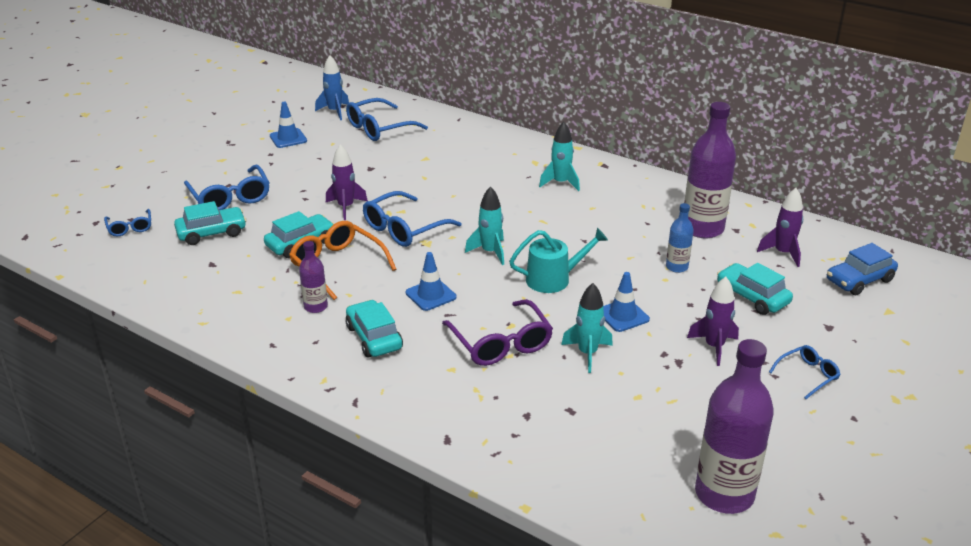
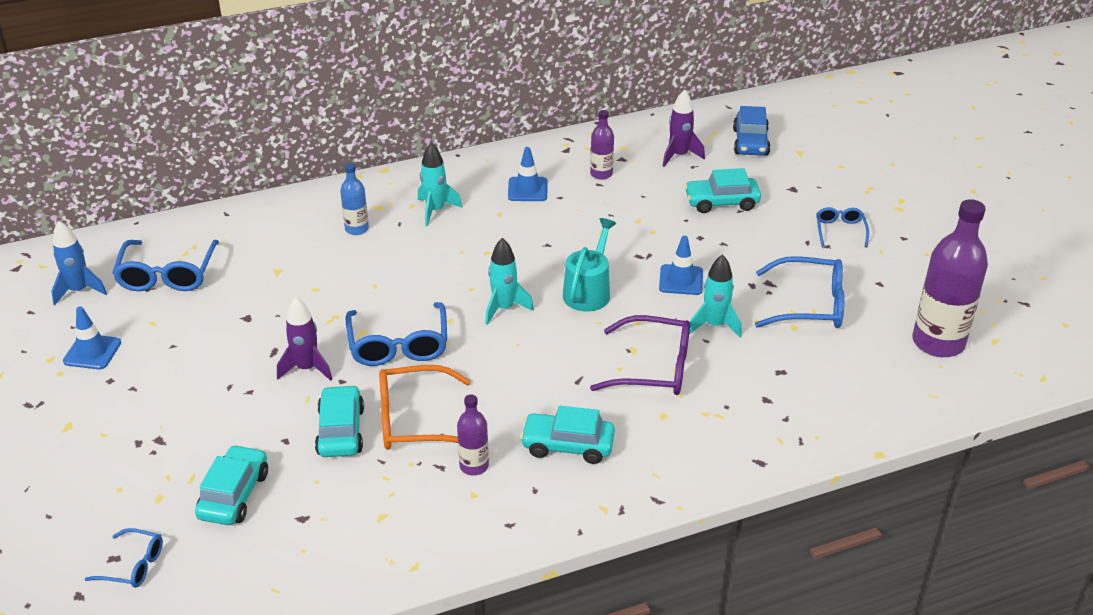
camera: 55 degrees left, 5 degrees up
blue glasses [184,165,270,210] -> blue glasses moved to [755,256,844,328]
blue traffic cone [406,252,456,311] -> blue traffic cone moved to [508,147,548,201]
blue bottle [666,203,694,273] -> blue bottle moved to [340,163,369,235]
purple bottle [684,102,736,238] -> purple bottle [590,110,614,180], size x0.50
purple rocket [687,277,739,366] -> none

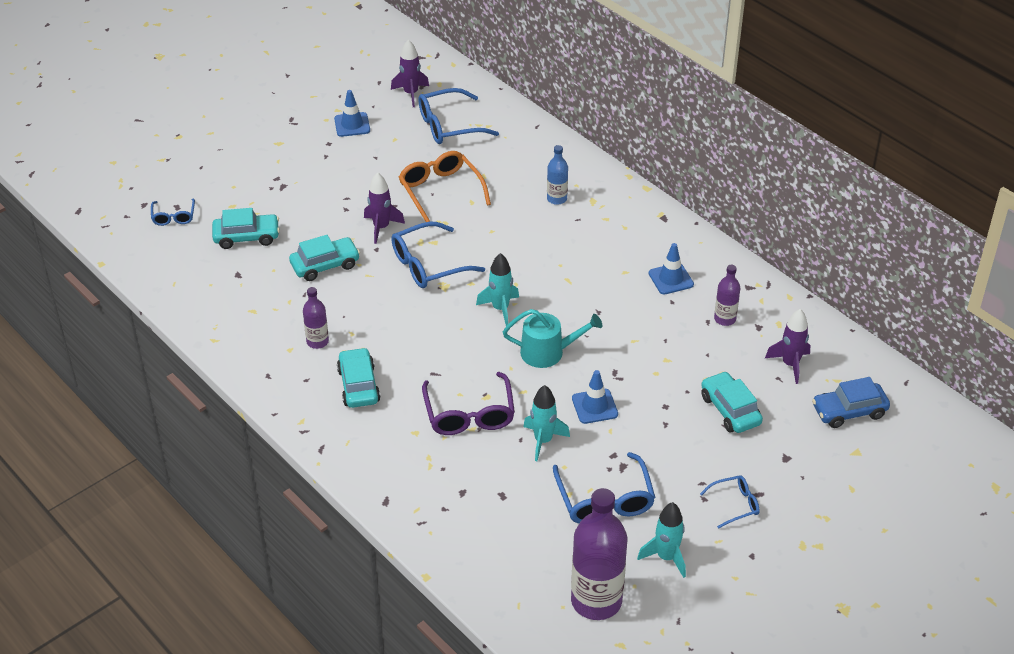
camera: 70 degrees right, 5 degrees up
blue rocket [51,221,107,305] -> purple rocket [391,39,429,107]
orange glasses [379,365,471,450] -> orange glasses moved to [399,151,491,222]
turquoise rocket [418,143,462,226] -> turquoise rocket moved to [637,502,686,578]

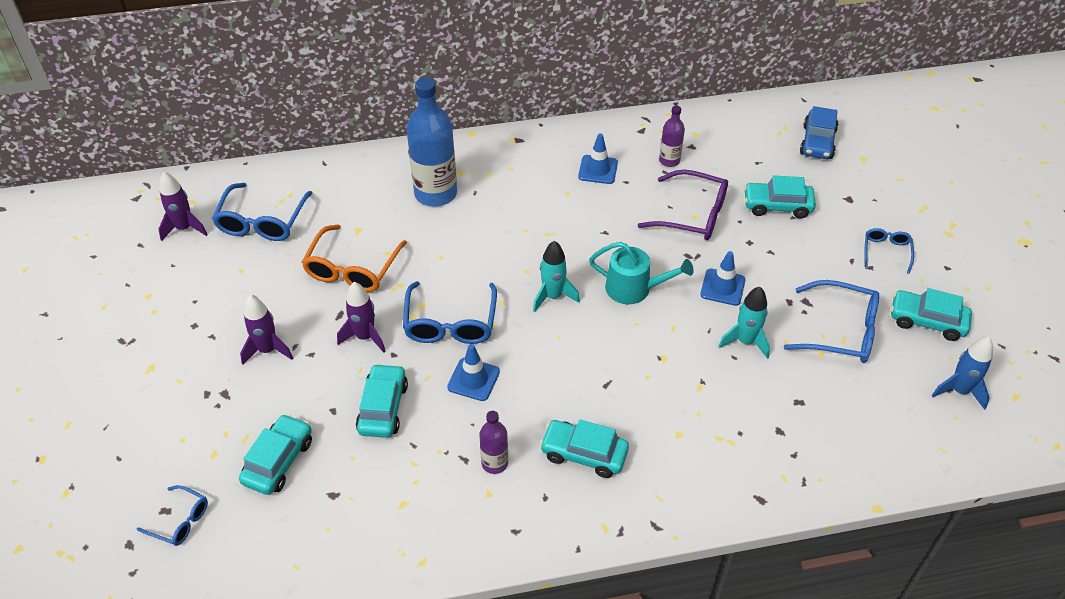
camera: 60 degrees left, 5 degrees up
blue traffic cone [334,90,370,137] -> blue traffic cone moved to [447,344,500,401]
orange glasses [399,151,491,222] -> orange glasses turned 75 degrees counterclockwise [302,225,407,292]
purple glasses [422,372,515,435] -> purple glasses moved to [638,170,728,240]
turquoise watering can [503,309,602,368] -> turquoise watering can turned 75 degrees clockwise [589,242,694,304]
blue bottle [547,145,568,205] -> blue bottle [406,77,457,207], size x1.99
purple bottle [571,488,627,620] -> blue rocket [932,337,993,410]
turquoise rocket [637,502,686,578] -> turquoise car [891,288,972,341]
purple rocket [765,309,811,384] -> purple rocket moved to [240,295,293,365]

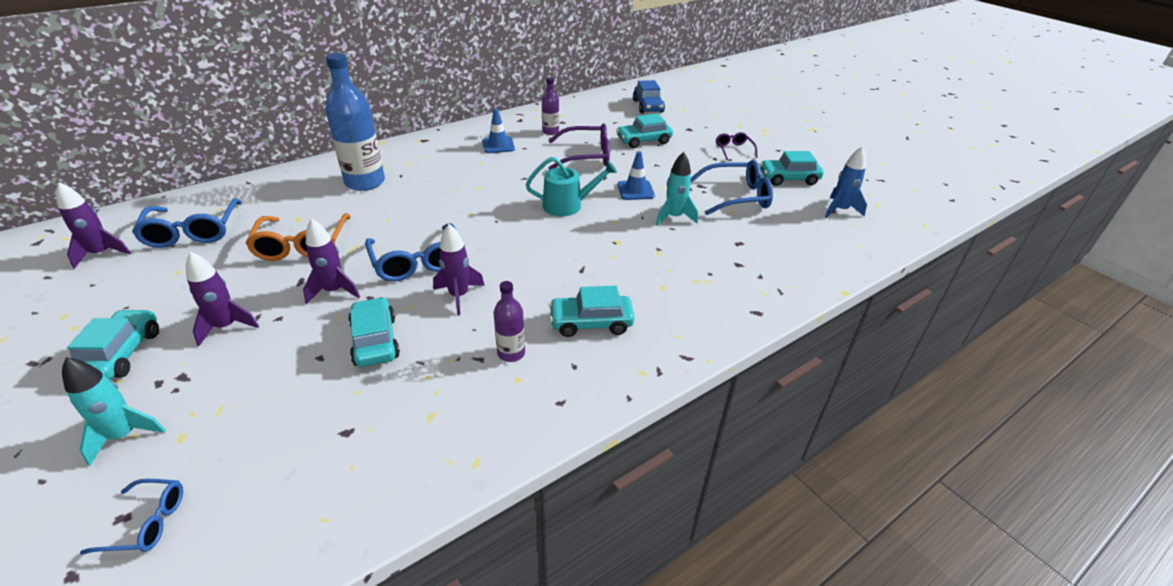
camera: 25 degrees left, 10 degrees down
turquoise car [239,414,312,495] -> turquoise car moved to [67,309,159,379]
blue traffic cone [447,344,500,401] -> purple rocket [433,224,485,315]
turquoise rocket [533,241,580,312] -> turquoise rocket moved to [62,357,166,466]
blue glasses [864,228,914,274] -> purple glasses [716,132,758,160]

